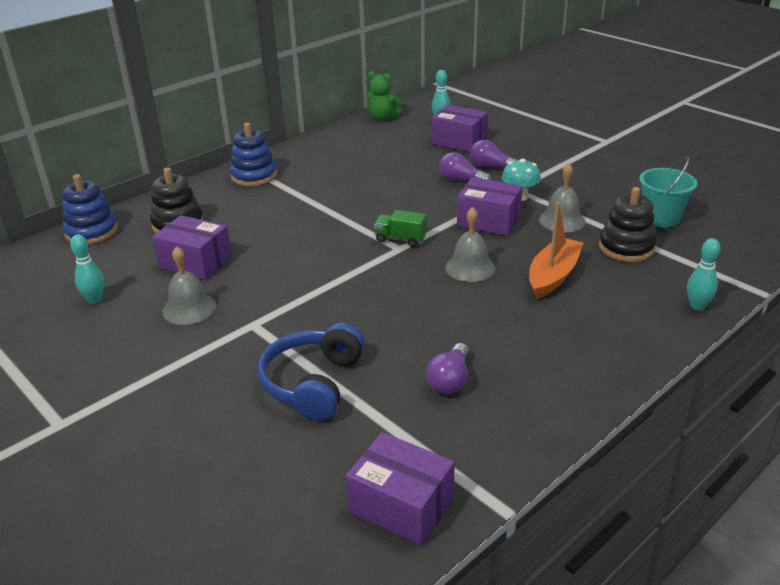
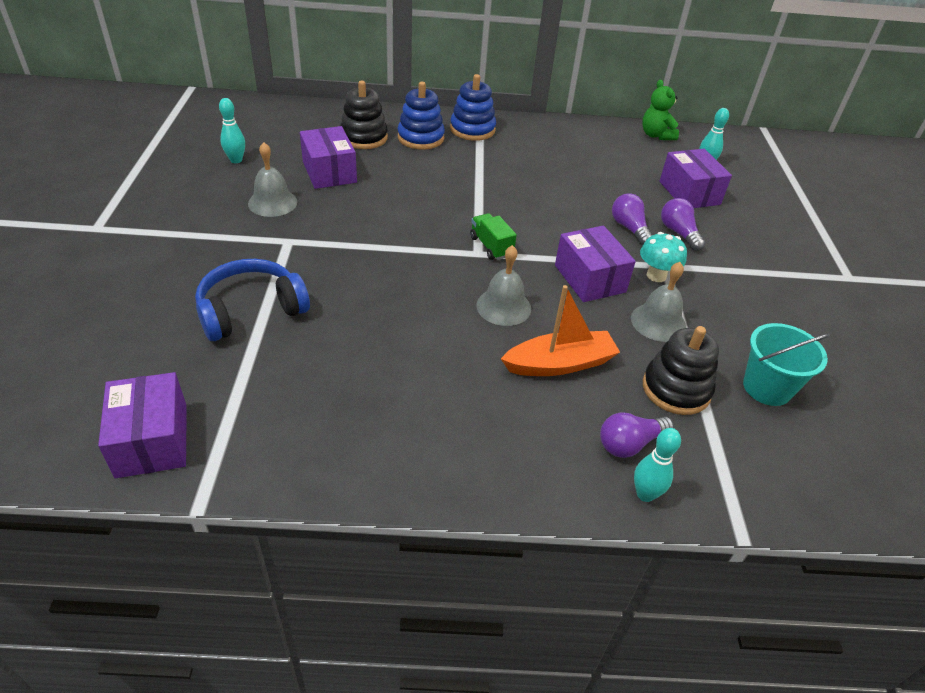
camera: 40 degrees right, 10 degrees up
blue stacking toy [62,174,118,244] -> blue stacking toy moved to [398,82,445,150]
purple light bulb [426,343,469,394] -> purple light bulb moved to [600,412,674,458]

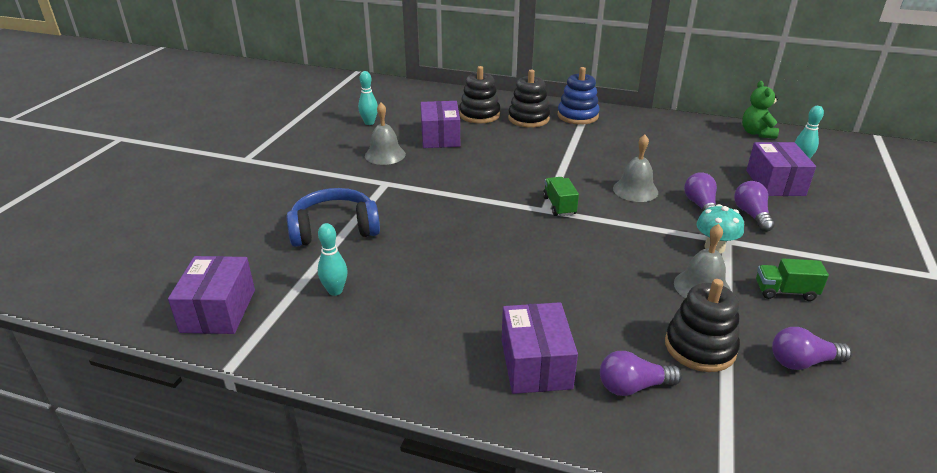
camera: 20 degrees right, 10 degrees down
blue stacking toy [398,82,445,150] -> black stacking toy [508,69,550,128]
grey bell [476,245,531,326] -> grey bell moved to [613,135,658,202]
orange boat [501,285,620,376] -> none
purple box [555,226,636,302] -> purple box moved to [502,302,578,394]
turquoise bowling pin [634,428,681,502] -> turquoise bowling pin moved to [318,223,347,296]
turquoise bucket [743,323,830,406] -> purple light bulb [772,327,852,370]
none -> green truck [756,258,829,301]

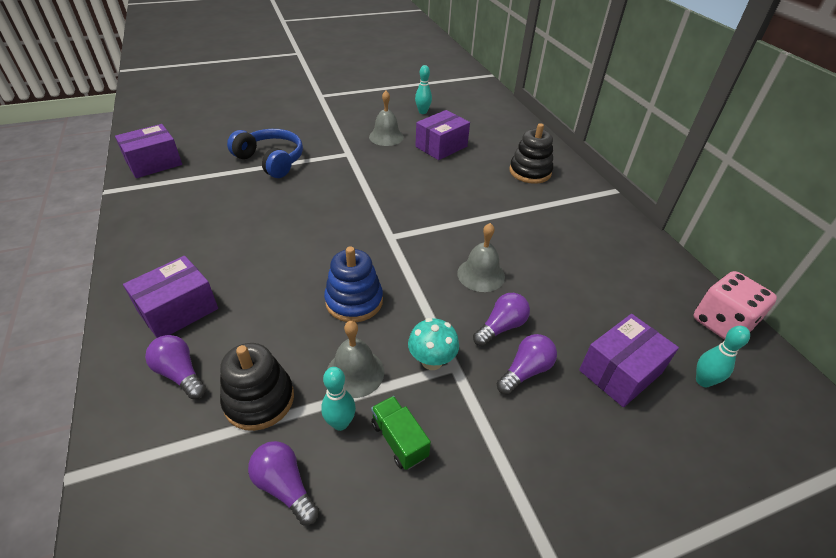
camera: 50 degrees right, 10 degrees up
turquoise bowling pin [318,223,347,296] -> turquoise bowling pin moved to [321,367,356,431]
black stacking toy [459,66,500,123] -> none
green truck [543,177,579,216] -> none
blue stacking toy [557,67,600,125] -> blue stacking toy moved to [324,246,383,322]
green teddy bear [742,81,779,139] -> pink dice [693,271,777,340]

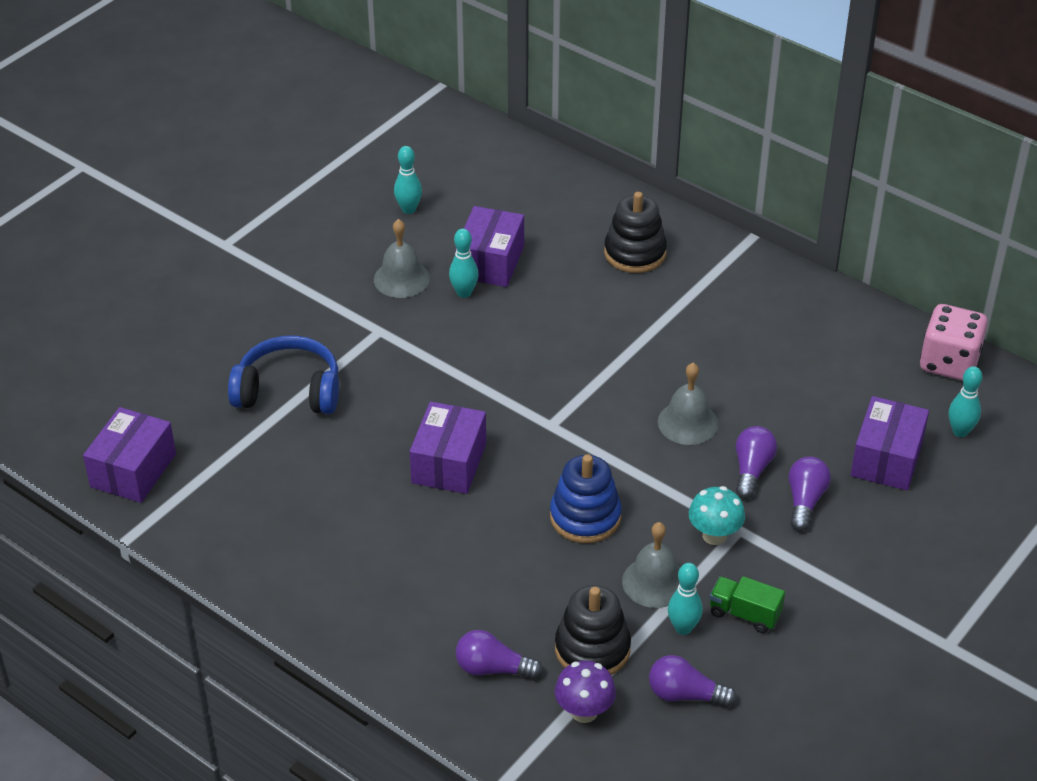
camera: 30 degrees left, 0 degrees up
purple box [123,256,218,338] -> purple box moved to [410,401,486,494]
none -> turquoise bowling pin [449,229,479,298]
none -> purple mushroom [555,661,616,723]

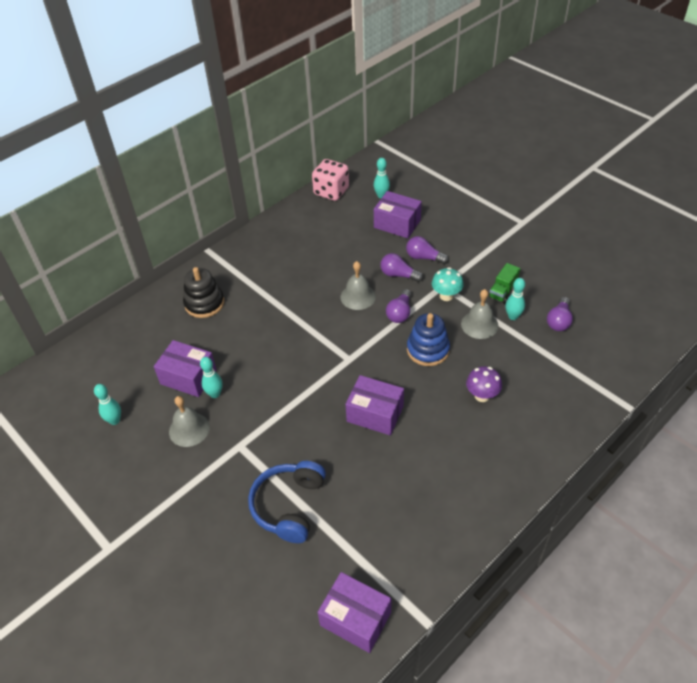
camera: 80 degrees left, 5 degrees up
purple light bulb [456,630,543,679] -> purple light bulb moved to [386,289,412,323]
black stacking toy [555,585,631,675] -> none
purple mushroom [555,661,616,723] -> purple mushroom moved to [466,366,502,402]

